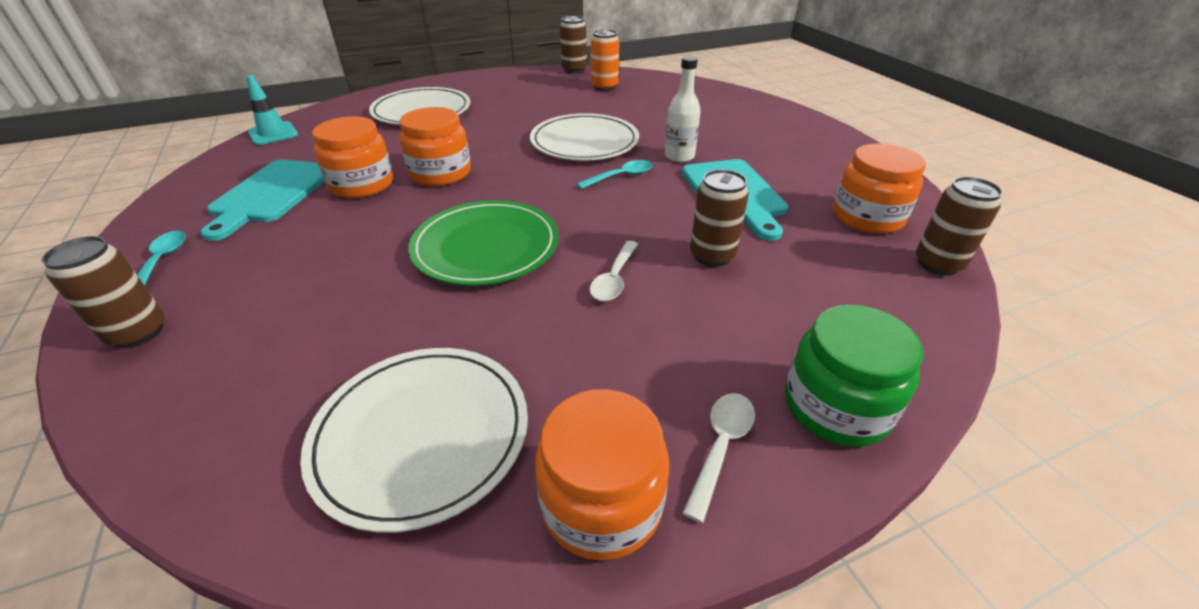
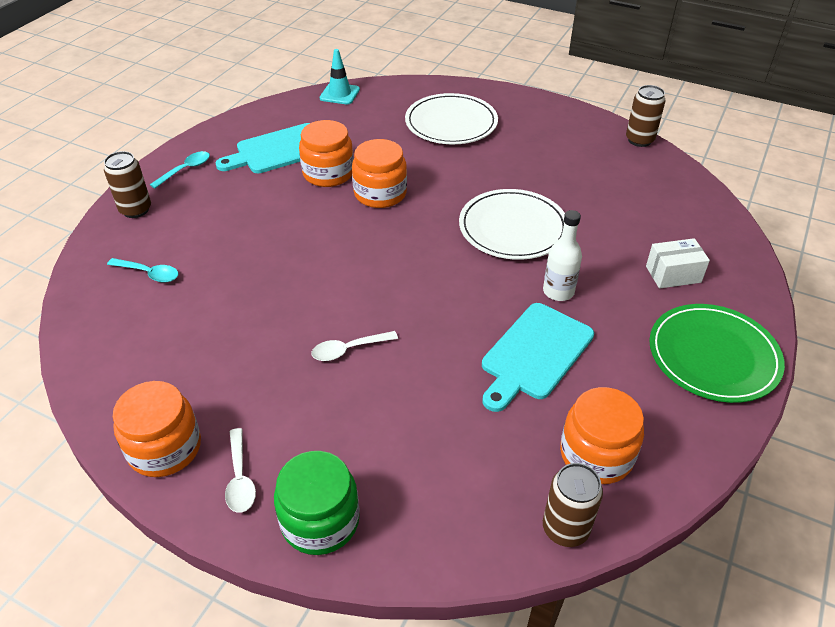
camera: 50 degrees right, 5 degrees up
white plate [300,348,528,533] -> none
green plate [408,200,559,286] -> green plate moved to [649,304,785,403]
turquoise spoon [577,160,653,189] -> turquoise spoon moved to [107,258,179,282]
orange can [591,29,619,91] -> none
white spoon [682,393,755,523] -> white spoon turned 90 degrees clockwise [225,428,256,513]
brown can [690,169,749,267] -> none
none -> white box [646,238,710,289]

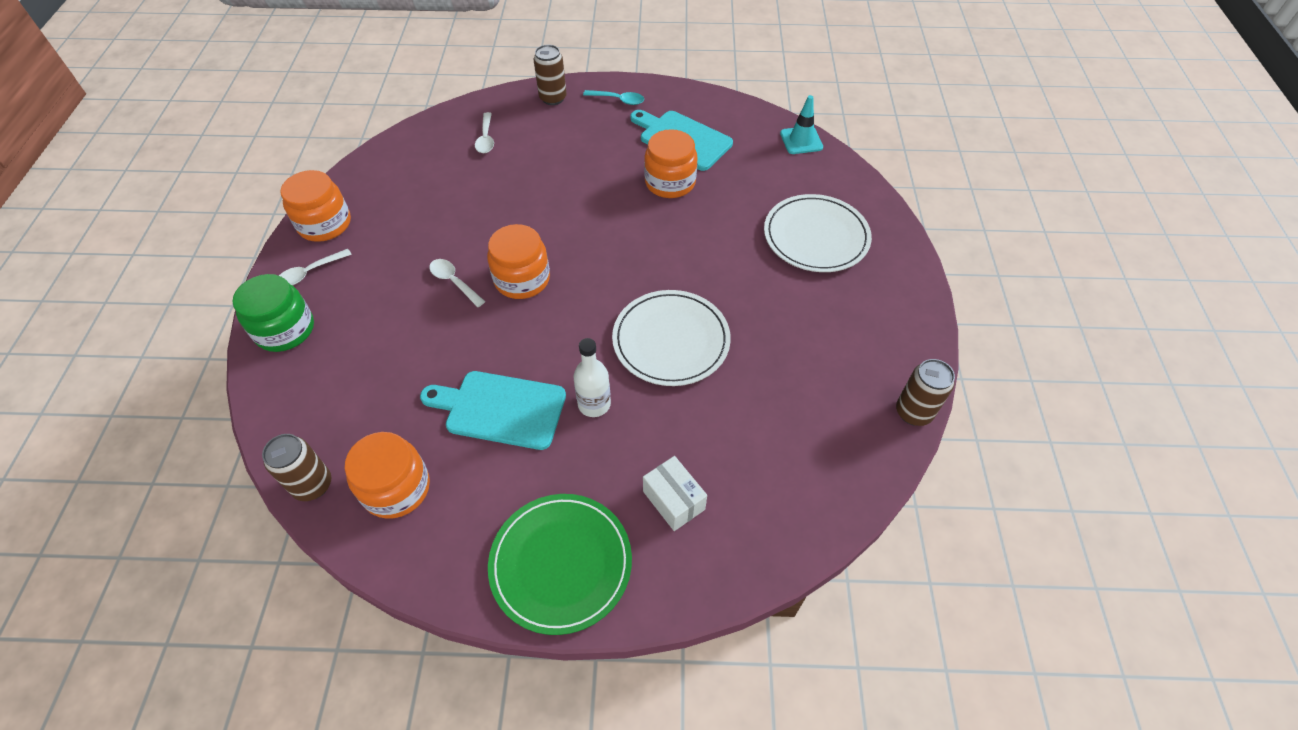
camera: 65 degrees right, 10 degrees up
turquoise spoon [107,258,179,282] -> white spoon [475,112,494,153]
orange jar [352,139,407,208] -> orange jar moved to [487,224,550,299]

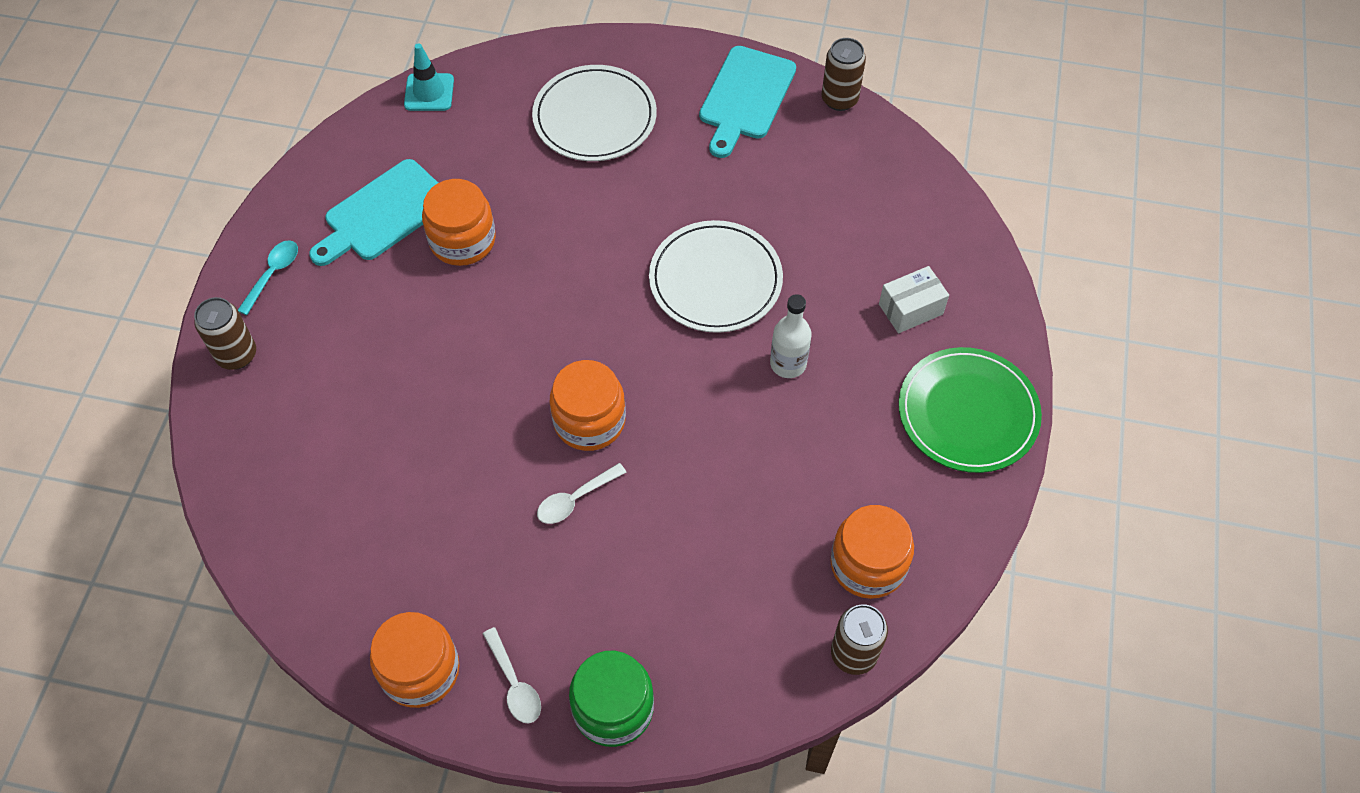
camera: 80 degrees left, 5 degrees up
turquoise cutting board [420,371,566,450] -> turquoise cutting board moved to [699,46,796,158]
white spoon [475,112,494,153] -> none

